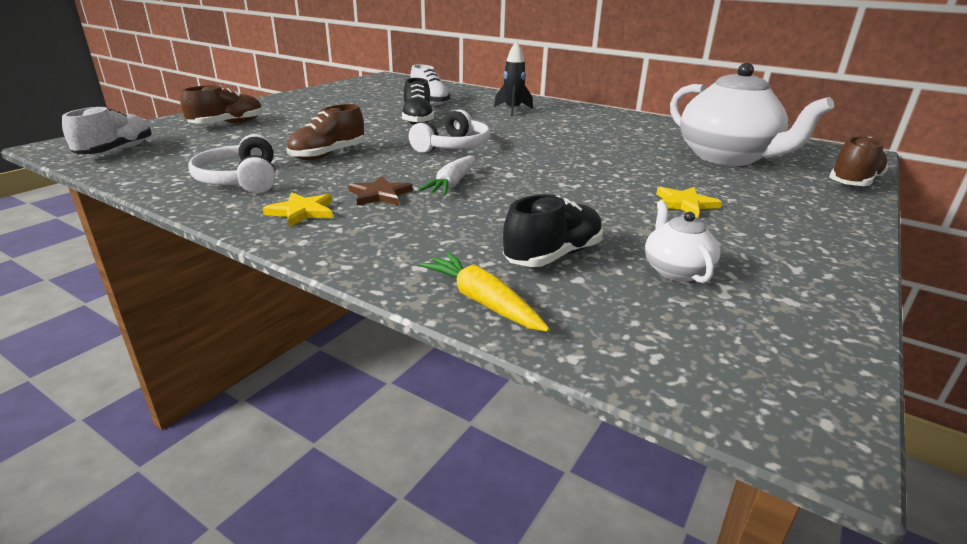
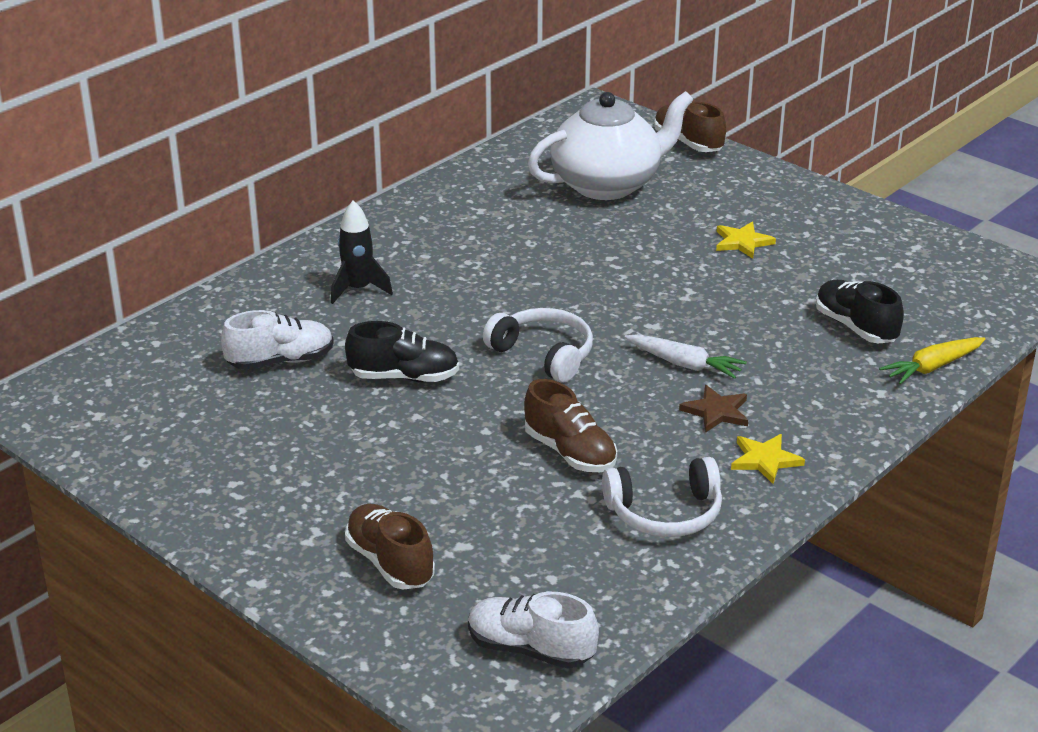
camera: 80 degrees left, 5 degrees up
white teapot [645,200,720,283] -> none

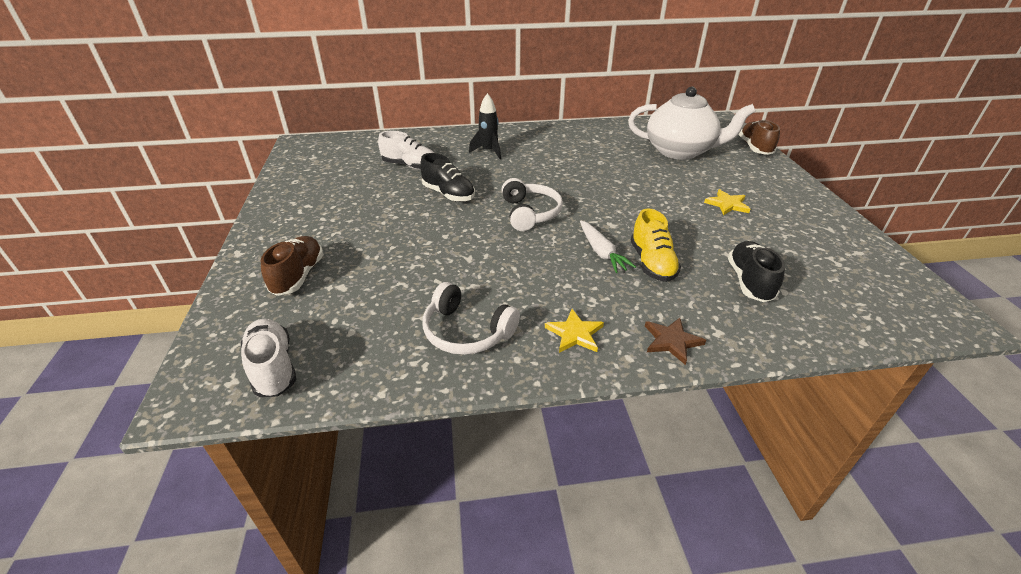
camera: 40 degrees right, 5 degrees up
brown shoe [524,379,617,472] -> none
brown star [679,385,748,433] -> brown star moved to [645,318,706,365]
yellow carrot [879,337,986,385] -> none
none -> yellow shoe [631,208,681,282]

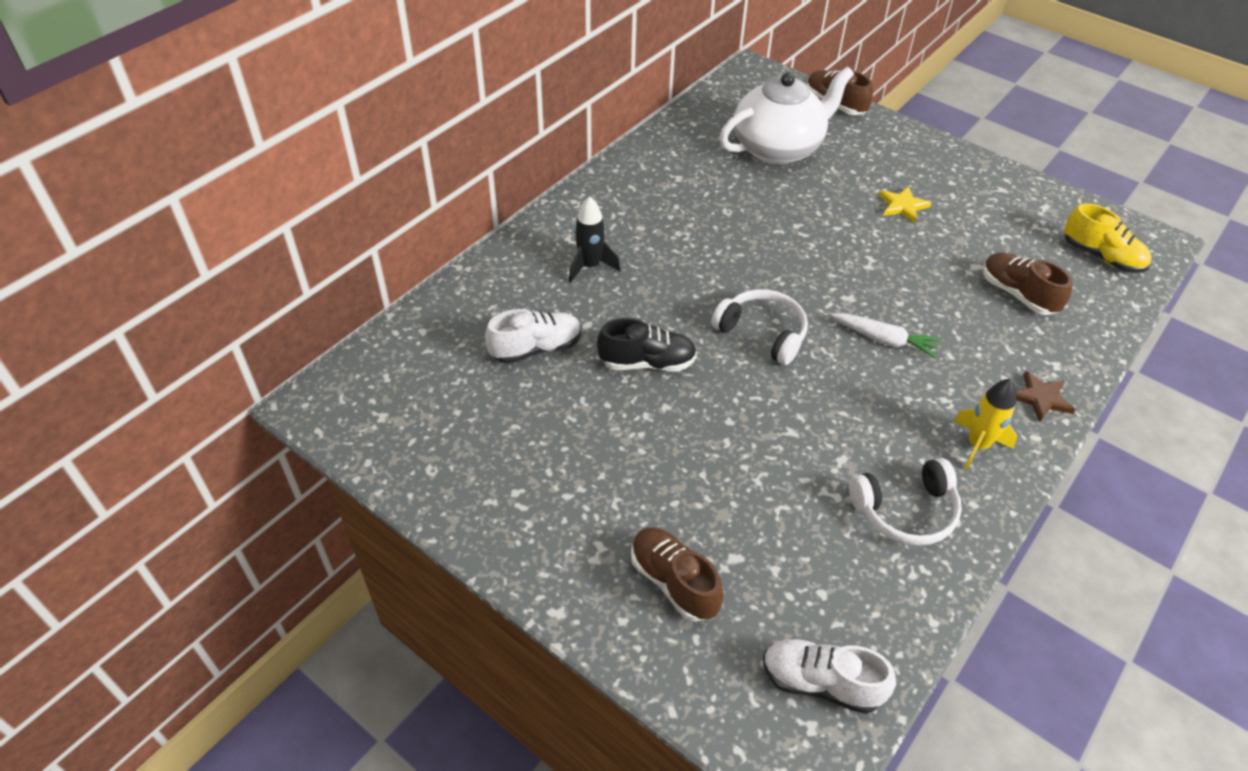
camera: 45 degrees left, 10 degrees up
yellow star [545,309,604,353] -> yellow rocket [954,378,1017,470]
yellow shoe [631,208,681,282] -> yellow shoe moved to [1064,203,1152,273]
black shoe [728,241,785,302] -> brown shoe [983,252,1072,315]

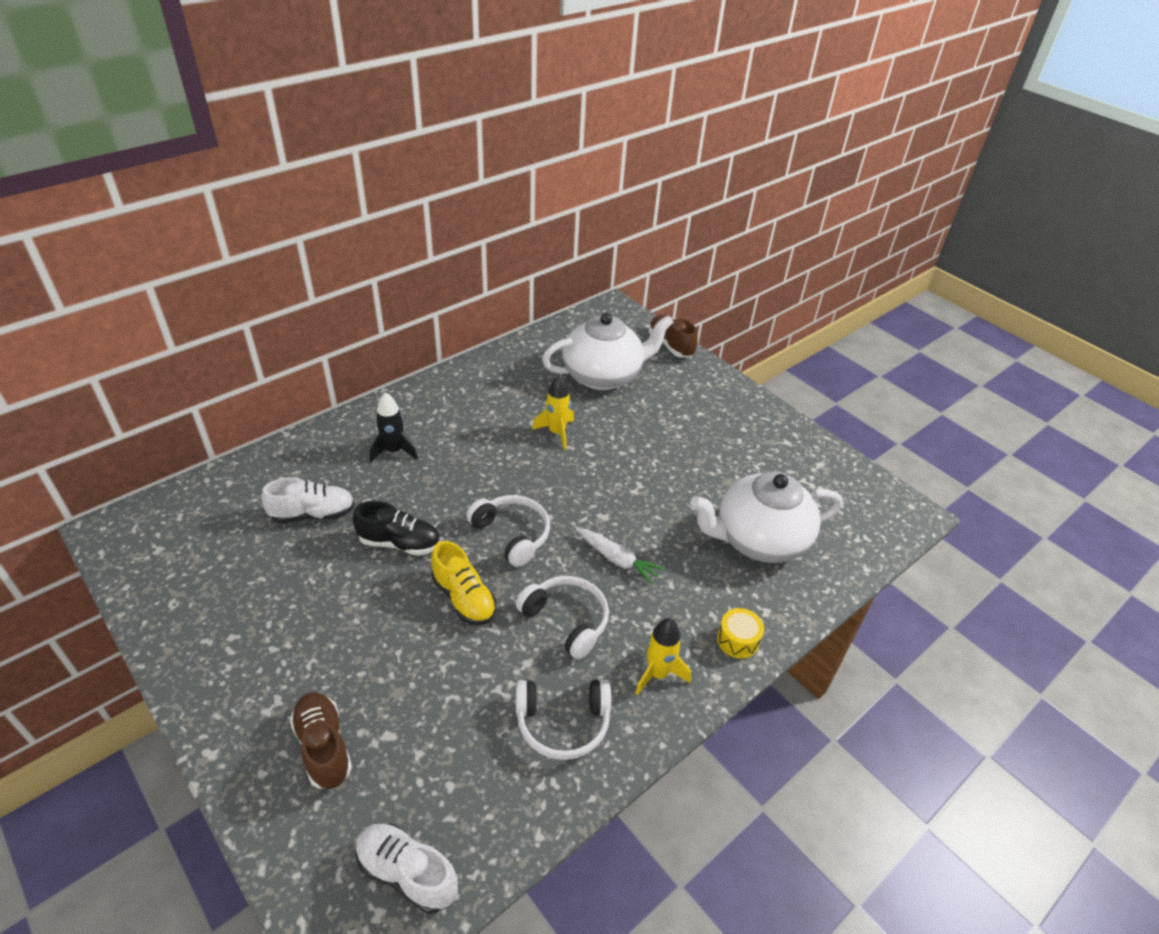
camera: 10 degrees right, 5 degrees down
yellow star [879,186,932,223] -> none
brown shoe [983,252,1072,315] -> white teapot [690,472,843,563]
brown star [1016,371,1076,422] -> yellow drum [717,608,764,659]
yellow shoe [1064,203,1152,273] -> yellow shoe moved to [431,541,496,625]
none -> white headphones [516,576,609,659]
none -> yellow rocket [532,375,574,450]

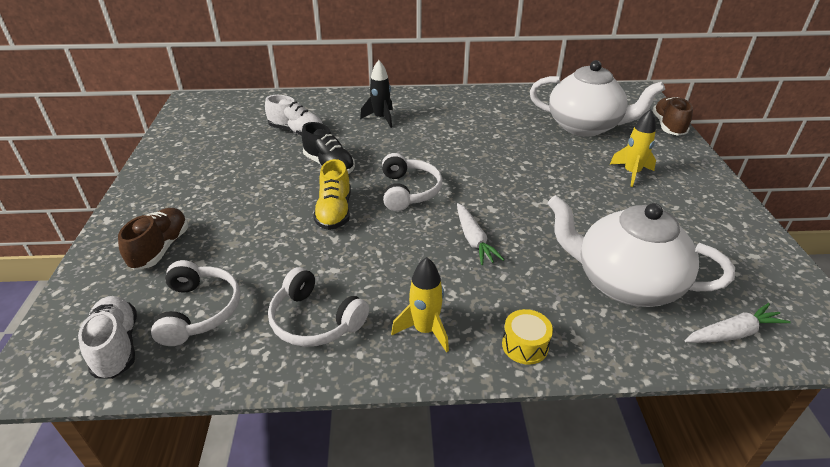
camera: 40 degrees right, 5 degrees down
white headphones [516,576,609,659] -> white headphones moved to [151,260,240,346]
yellow rocket [532,375,574,450] -> yellow rocket moved to [610,109,656,187]
none -> white carrot [685,303,791,343]

